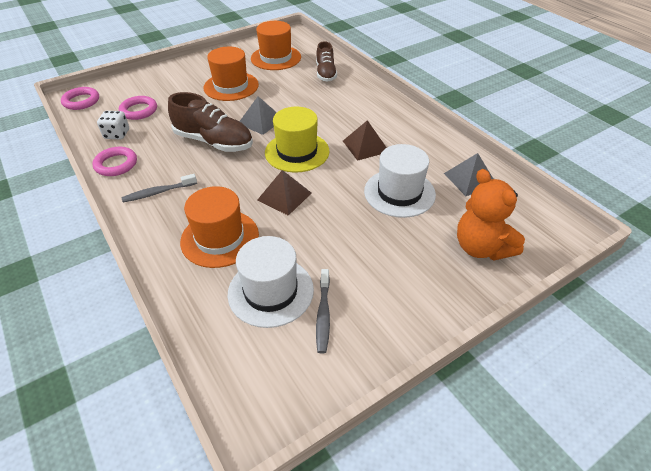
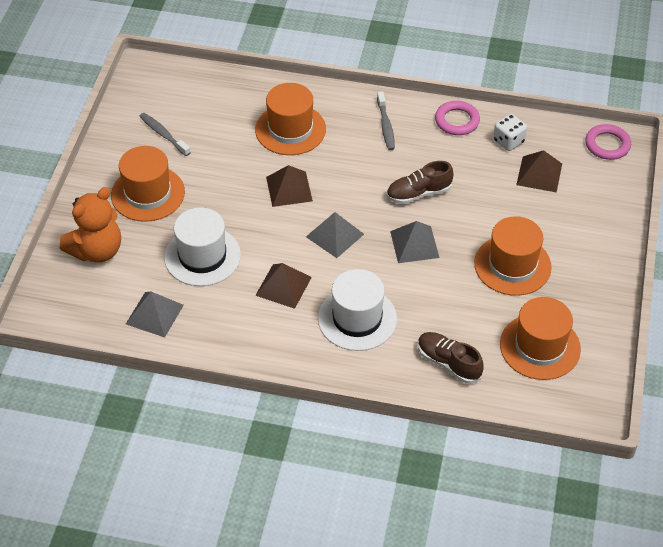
camera: 135 degrees right, 5 degrees up
pink ring [119,96,157,120] -> brown pyramid [516,150,562,193]
grey toothbrush [121,174,197,202] -> grey toothbrush turned 150 degrees clockwise [377,91,395,150]
brown shoe [168,92,253,152] -> brown shoe [386,161,454,204], size x0.65
white hat [228,236,314,328] -> white hat moved to [318,269,397,351]
yellow hat [265,106,330,173] -> grey pyramid [306,212,364,258]
orange teddy bear [457,169,525,260] -> orange teddy bear turned 120 degrees clockwise [60,187,121,262]
none -> orange hat [111,146,185,222]

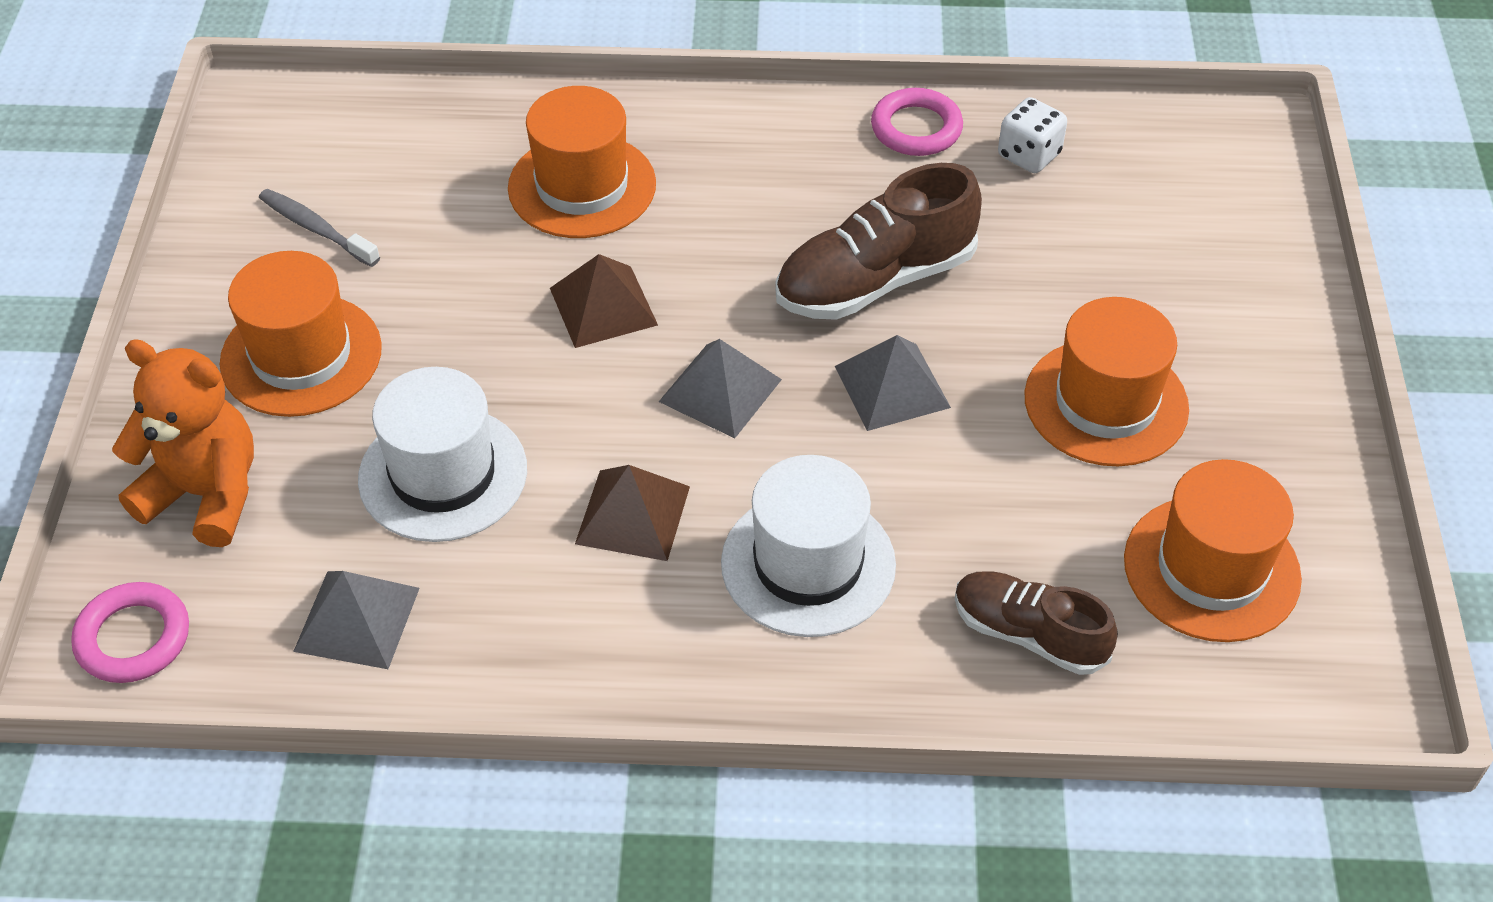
camera: 10 degrees left, 0 degrees up
orange teddy bear [60,187,121,262] -> orange teddy bear turned 105 degrees counterclockwise [112,339,254,547]
grey toothbrush [377,91,395,150] -> none
brown shoe [386,161,454,204] -> brown shoe [775,163,982,320], size x1.54
brown pyramid [516,150,562,193] -> none
pink ring [585,124,631,160] -> pink ring moved to [71,582,189,683]

